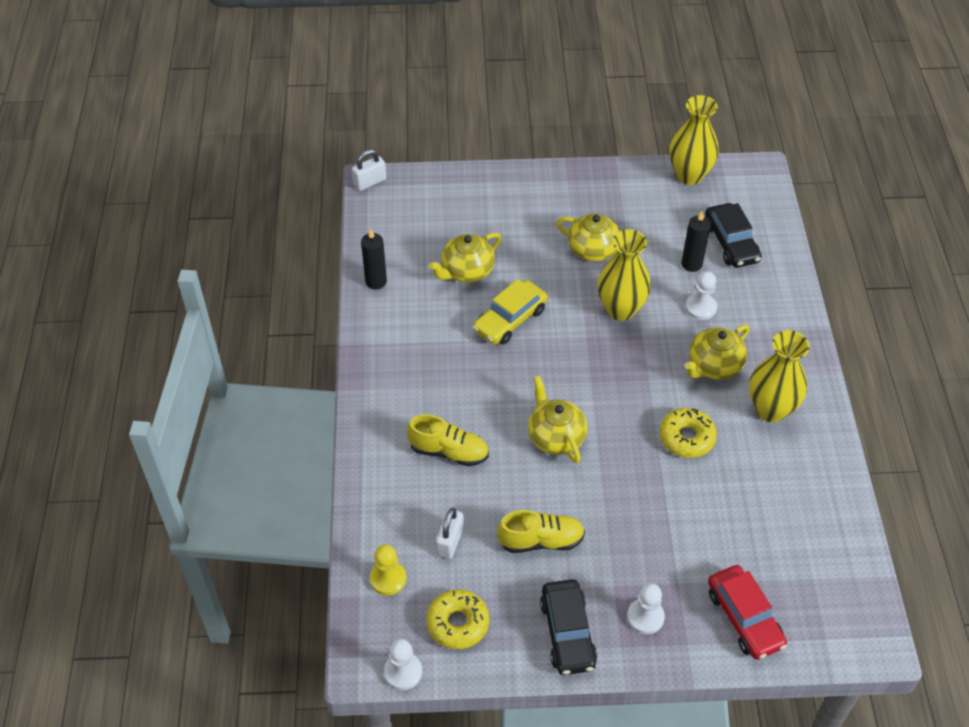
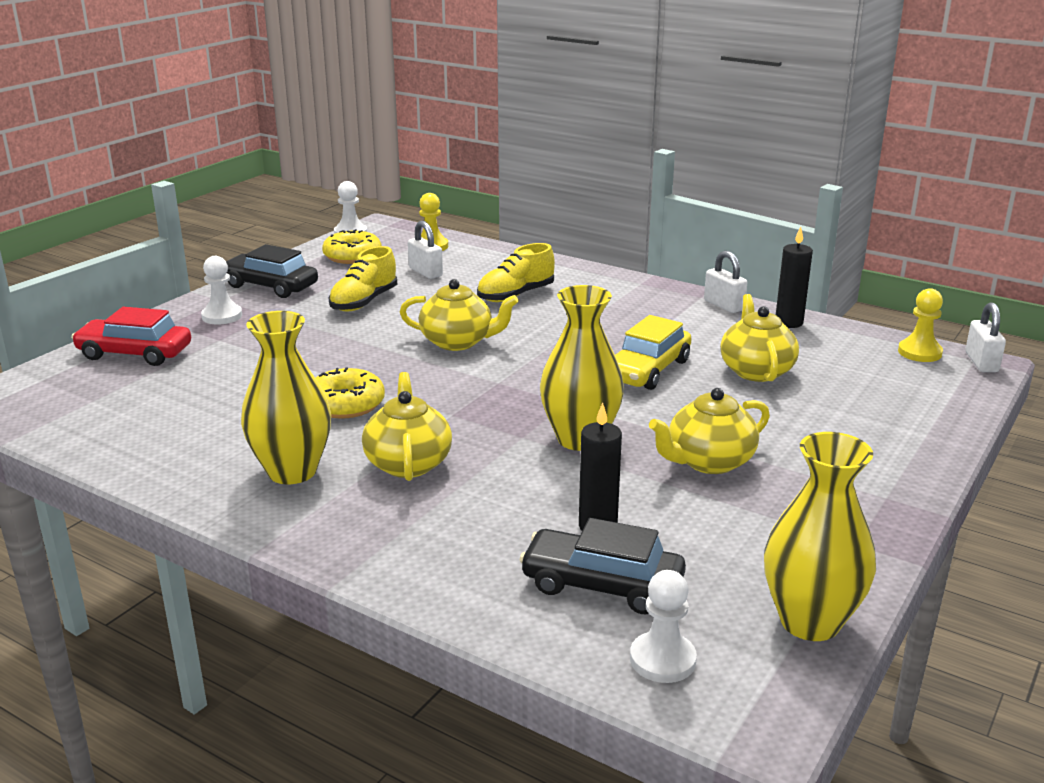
camera: 125 degrees right, 25 degrees down
yellow car [473,279,548,345] -> yellow car turned 135 degrees counterclockwise [615,315,692,390]
white pawn [685,271,717,320] -> white pawn moved to [630,570,697,683]
none -> white padlock [704,251,747,313]
none -> yellow pawn [898,288,943,362]

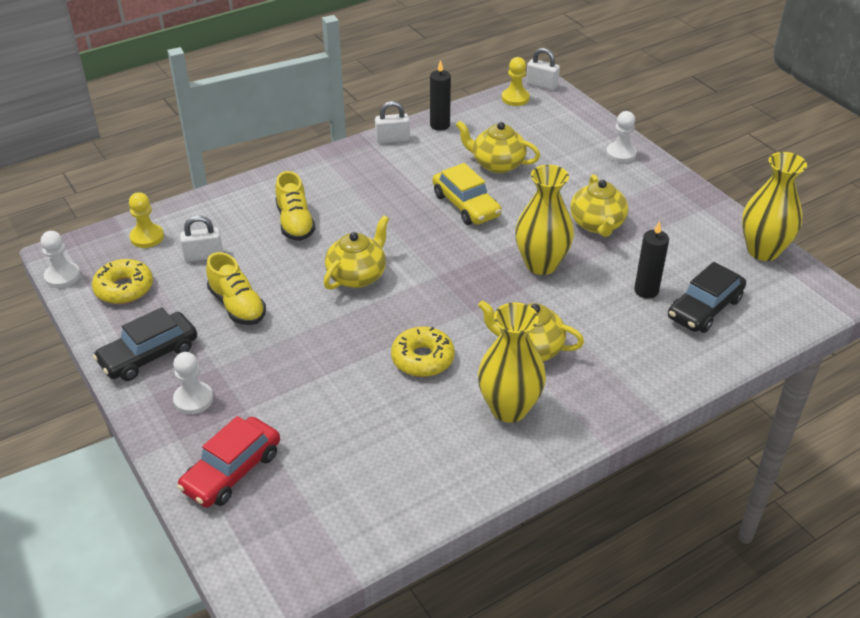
camera: 65 degrees left, 15 degrees up
white pawn [630,570,697,683] -> white pawn moved to [606,111,637,163]

